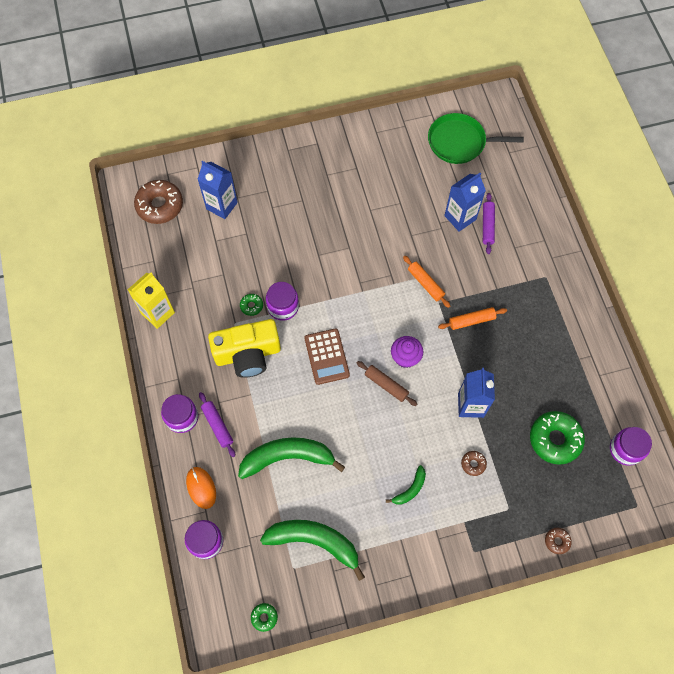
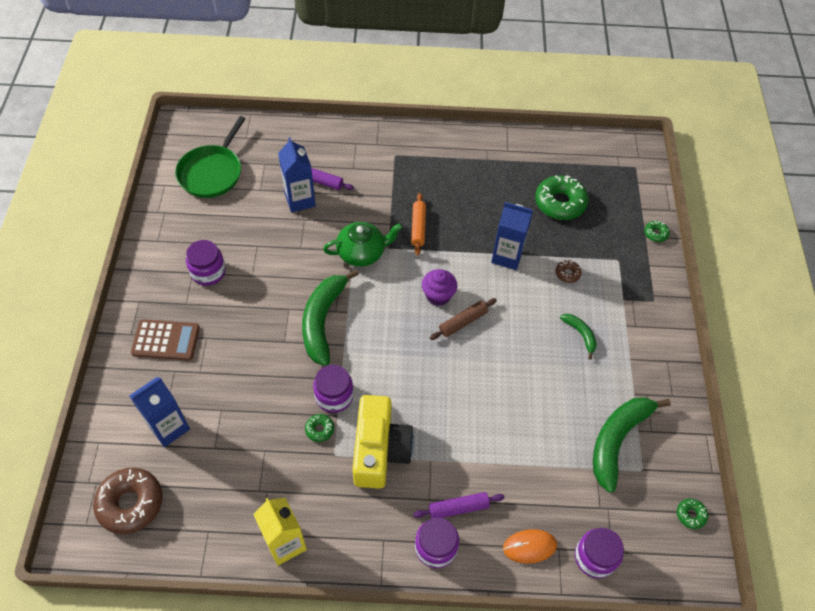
camera: 75 degrees left, 10 degrees down
green banana [238,437,345,479] -> green banana moved to [302,269,359,366]
brown calculator [304,329,350,385] -> brown calculator moved to [131,320,200,361]
orange rolling pin [403,256,450,308] -> green teapot [323,222,402,267]
brown donut [545,528,572,554] -> green donut [644,221,670,242]
purple jar [610,427,652,465] -> purple jar moved to [186,240,226,286]

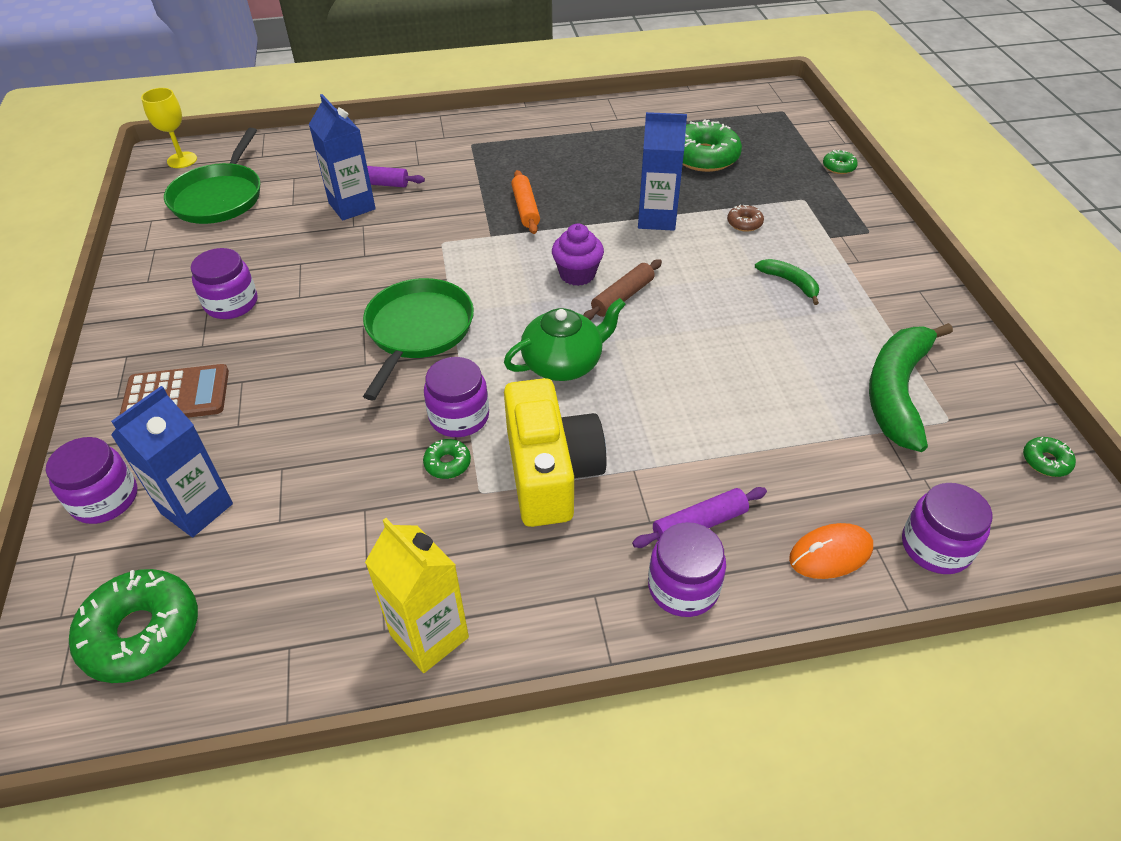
camera: 10 degrees left, 10 degrees down
brown donut [93,468,163,534] -> green donut [69,569,198,683]
green banana [302,269,359,366] -> green pan [363,278,474,400]
green teapot [323,222,402,267] -> green teapot moved to [504,298,626,381]
none -> purple jar [46,437,137,524]
none -> yellow goblet [141,88,197,168]

